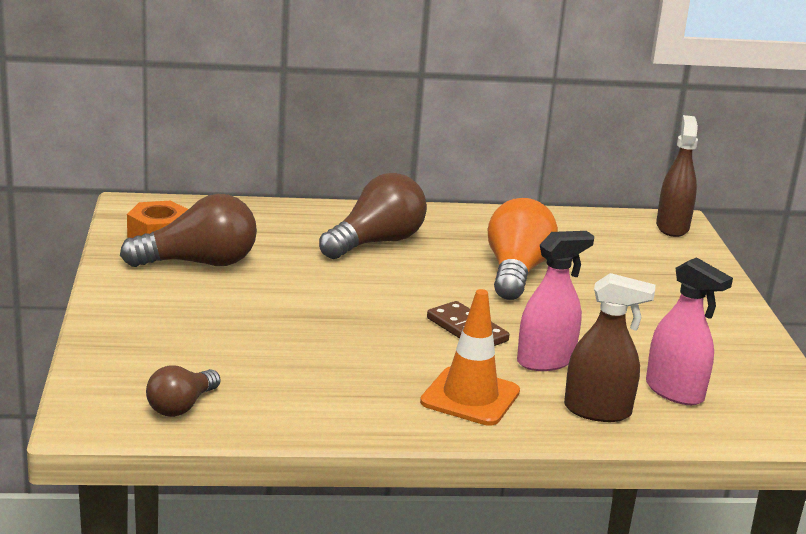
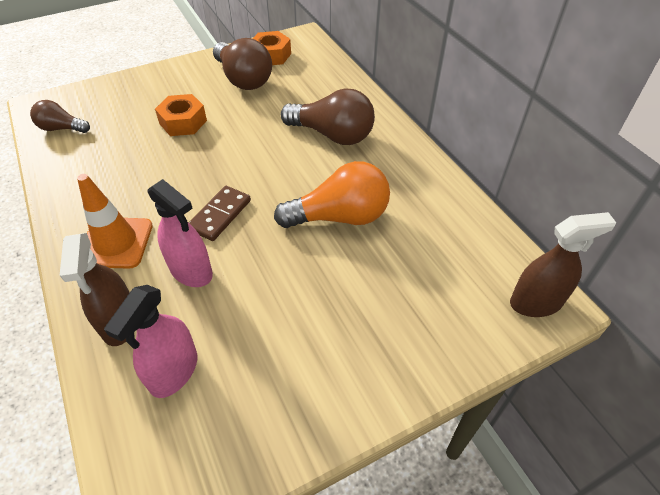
camera: 70 degrees right, 25 degrees up
none -> orange nut [155,94,207,136]

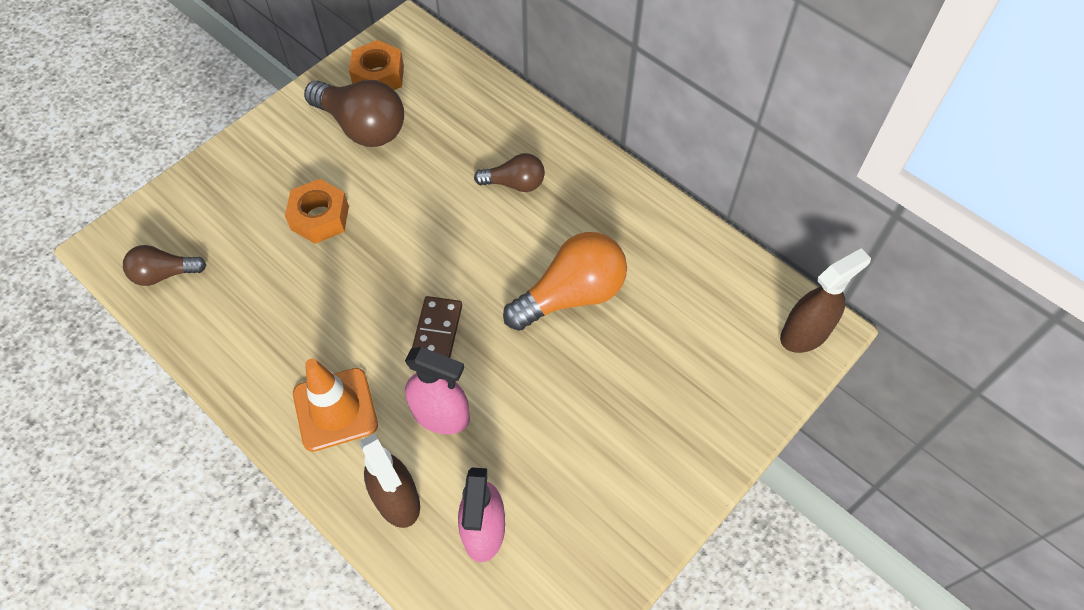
camera: 20 degrees left, 10 degrees up
brown light bulb [281,88,375,145] -> brown light bulb [474,153,545,192], size x0.57

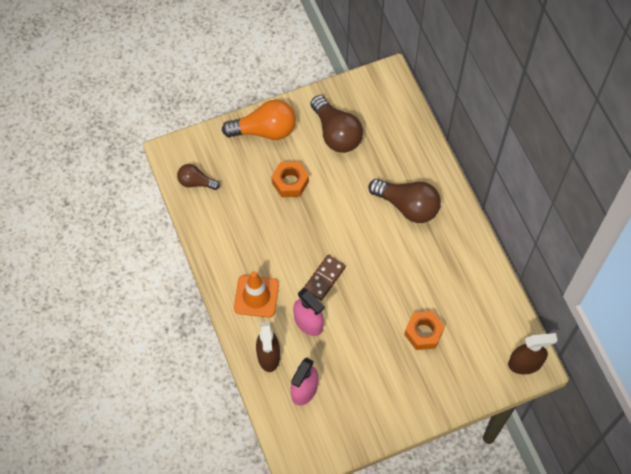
camera: 25 degrees right, 5 degrees up
orange nut [349,40,404,90] -> orange nut moved to [404,311,445,350]
brown light bulb [474,153,545,192] -> brown light bulb [368,179,441,223], size x1.74
orange light bulb [503,232,627,331] -> orange light bulb moved to [222,99,296,140]

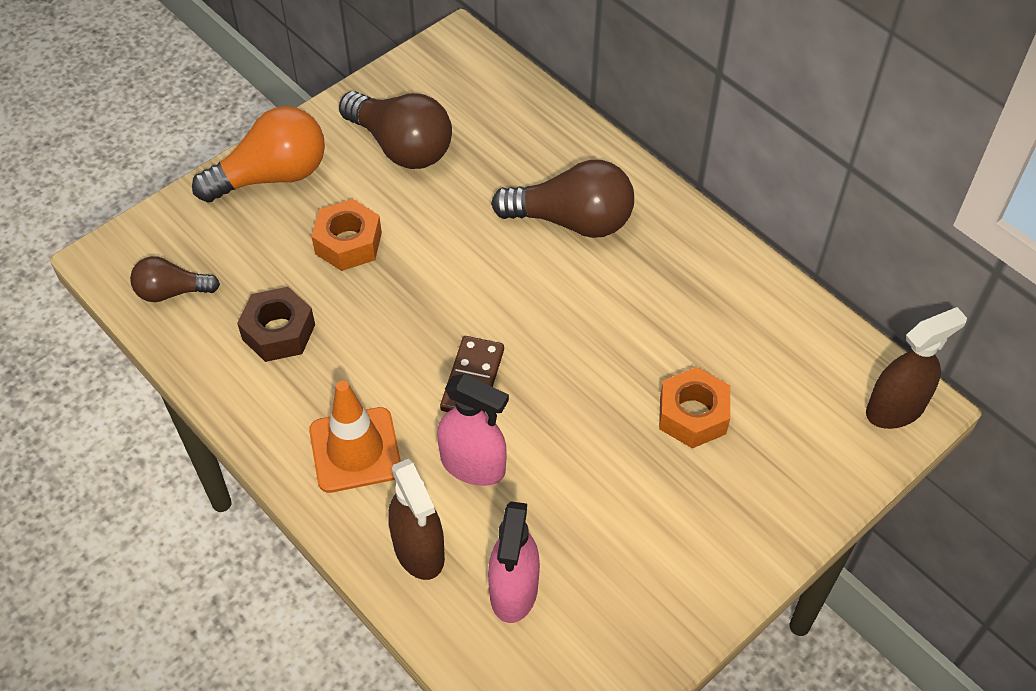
camera: 20 degrees left, 10 degrees down
none -> brown nut [237,287,315,362]

